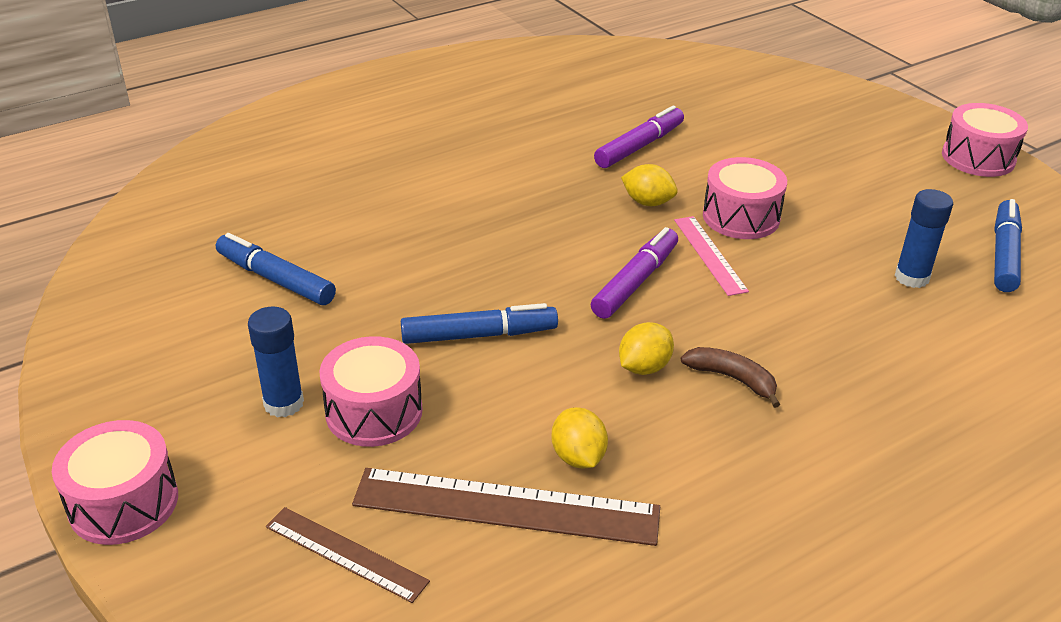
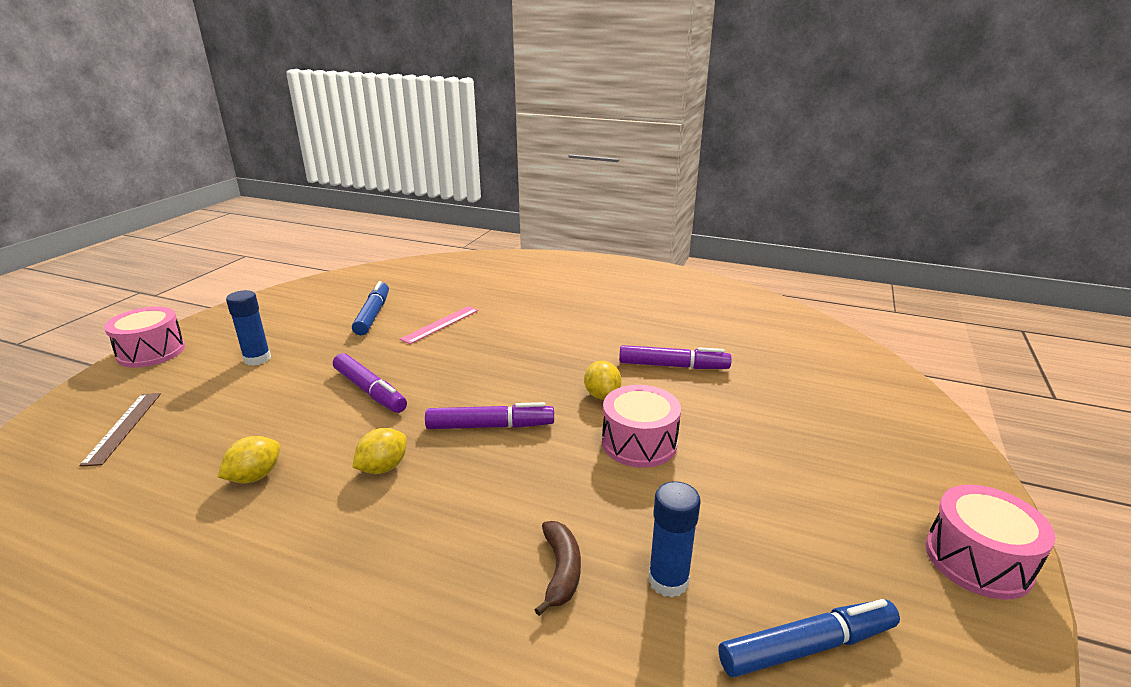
camera: 55 degrees right, 10 degrees down
pink drum [320,336,423,447] -> none
brown ruler [352,468,660,546] -> none
blue marker [401,303,558,344] -> purple marker [333,353,407,413]
yellow lemon [619,322,674,375] -> yellow lemon turned 60 degrees counterclockwise [352,428,407,474]
pink ruler [674,216,749,296] -> pink ruler moved to [400,306,478,344]
brown banana [681,347,780,408] -> brown banana moved to [535,521,581,616]

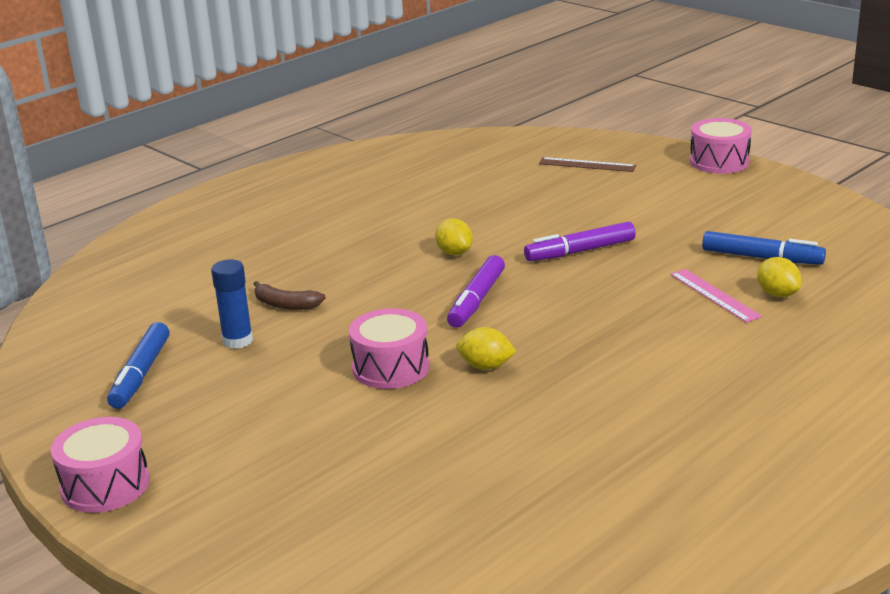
camera: 115 degrees right, 0 degrees up
yellow lemon [218,436,280,483] -> yellow lemon moved to [757,257,802,298]
blue glue stick [226,290,271,366] -> none
purple marker [619,345,732,369] -> none

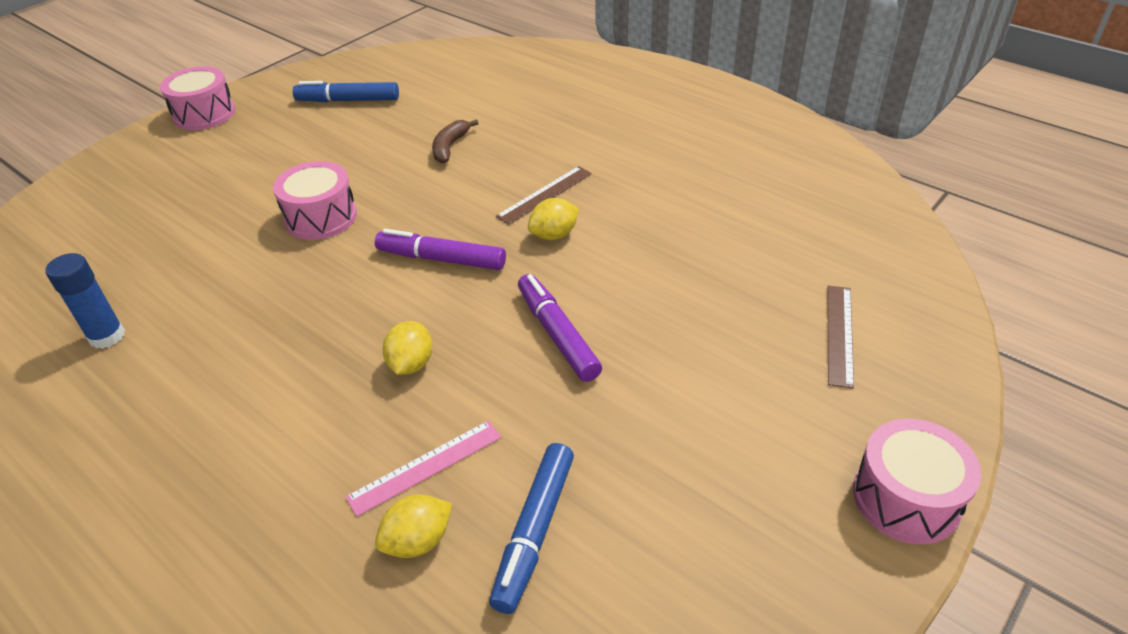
camera: 85 degrees right, 15 degrees up
blue glue stick [211,259,253,349] -> blue glue stick moved to [45,253,125,349]
yellow lemon [456,327,517,370] -> yellow lemon moved to [383,321,432,375]
none -> brown ruler [496,166,592,225]

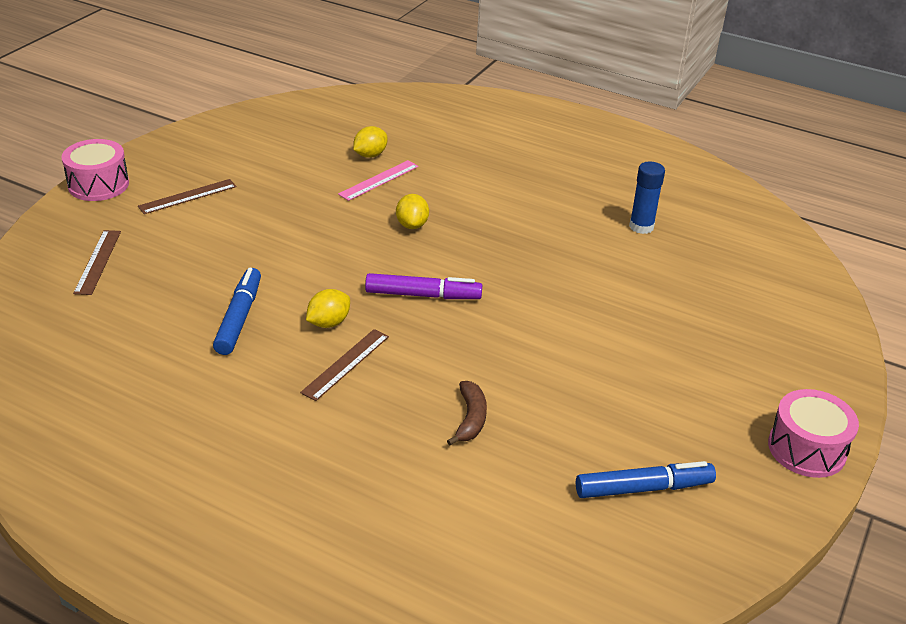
camera: 165 degrees right, 5 degrees down
pink drum [273,161,357,240] -> none
blue marker [489,443,574,614] -> blue marker moved to [213,268,261,355]
purple marker [518,274,602,382] -> none
none -> brown ruler [138,179,237,214]

